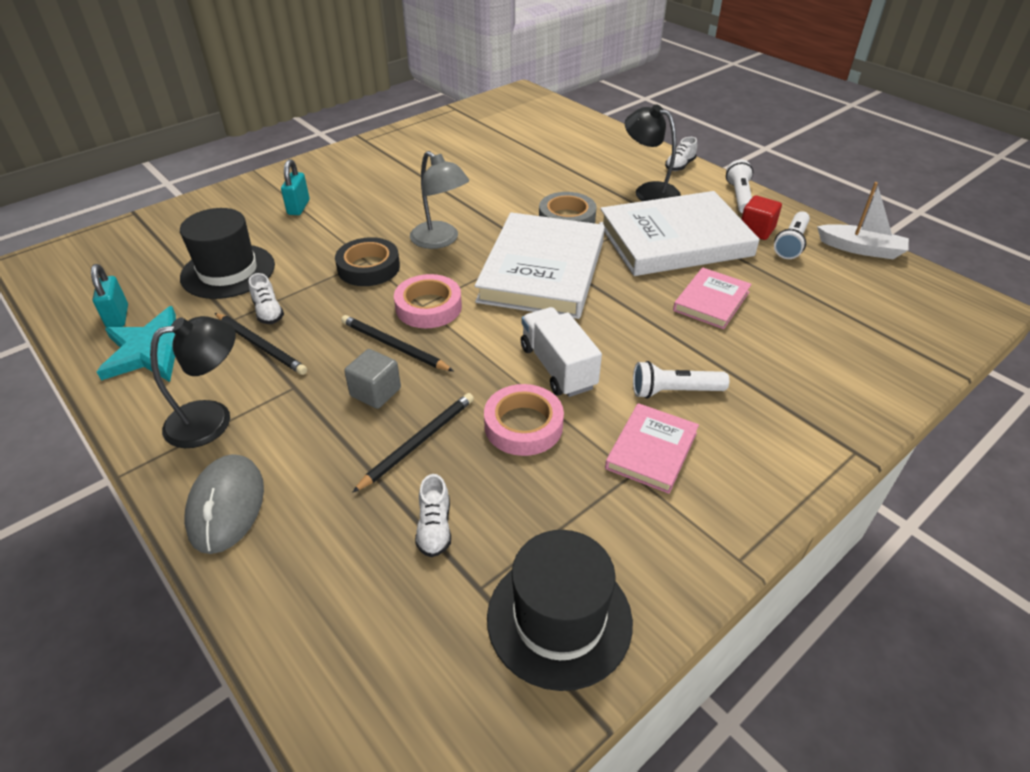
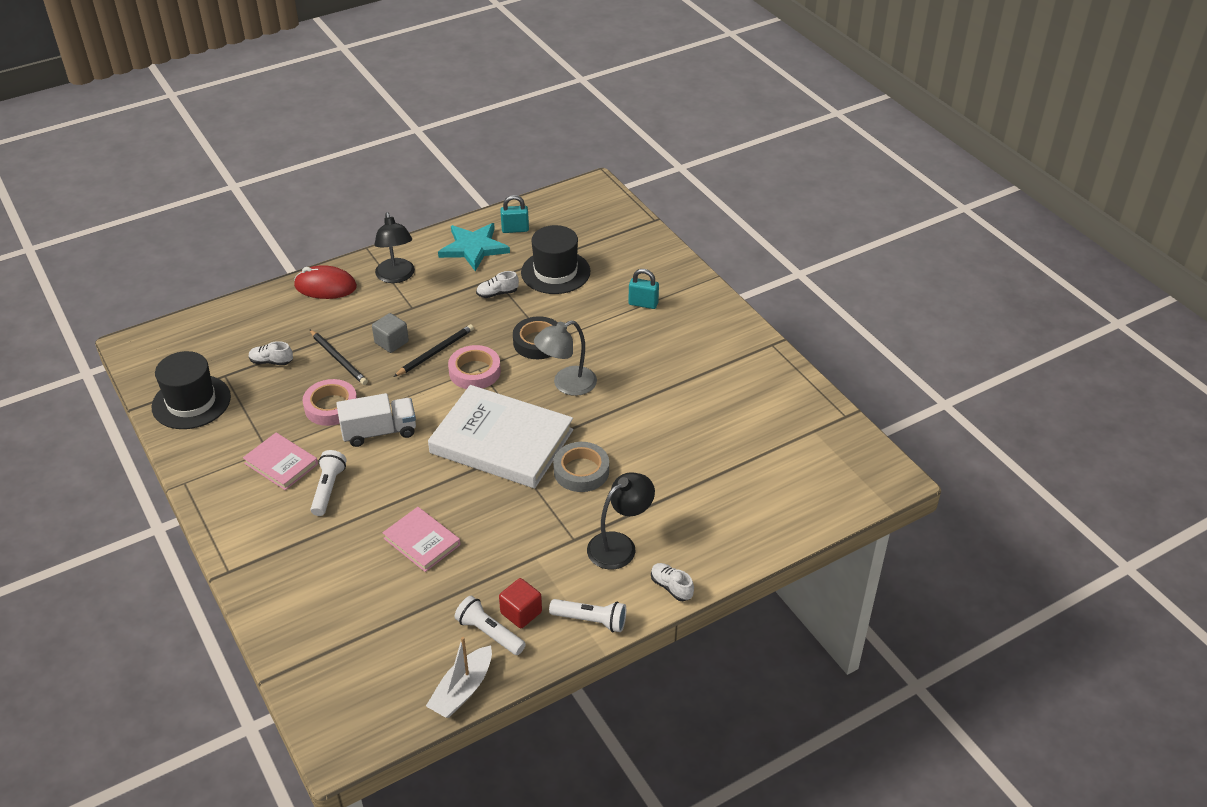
camera: 100 degrees right, 0 degrees up
grey mouse [184,454,264,554] -> red mouse [294,265,357,299]
black pencil [215,313,307,375] -> none
white book [599,191,760,276] -> none

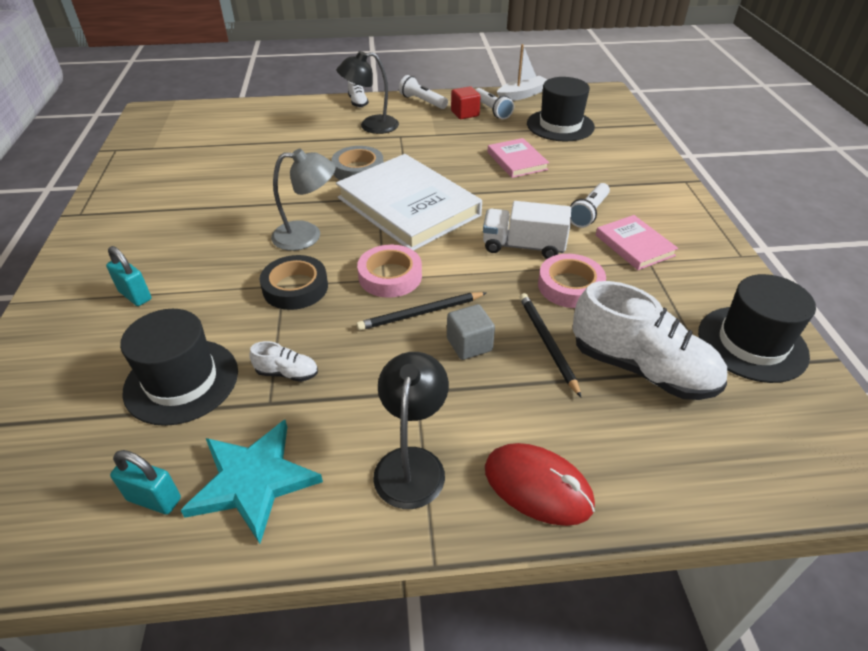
camera: 155 degrees left, 0 degrees up
white shoe [249,341,293,365] -> white shoe [572,281,727,400], size x2.31
none -> black hat [527,77,595,142]

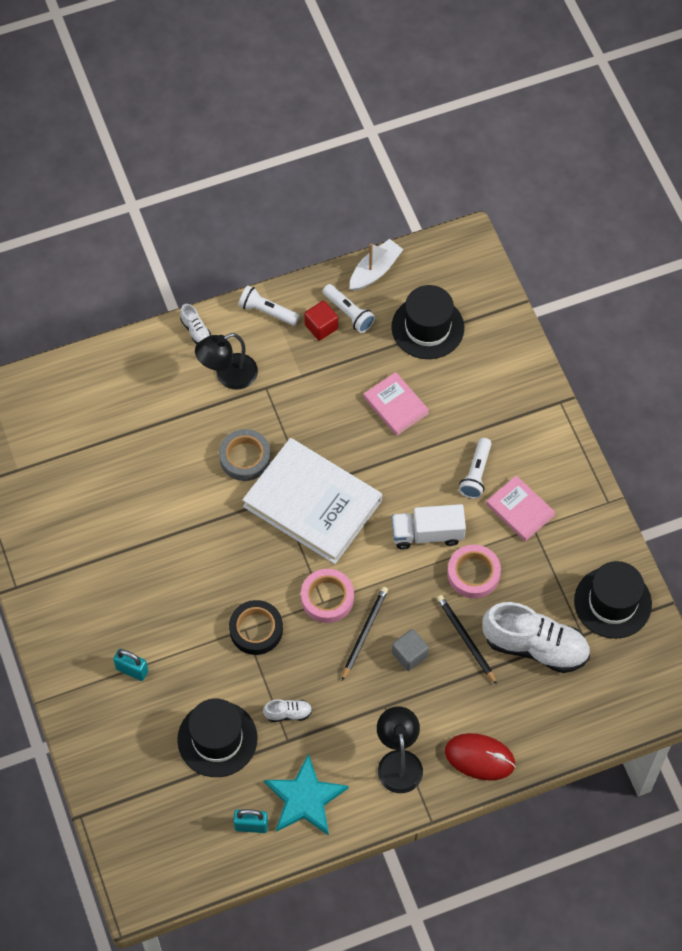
camera: 15 degrees left, 20 degrees up
grey lamp [271,149,336,251] -> none
black pencil [356,292,486,330] -> black pencil turned 150 degrees clockwise [342,587,388,681]

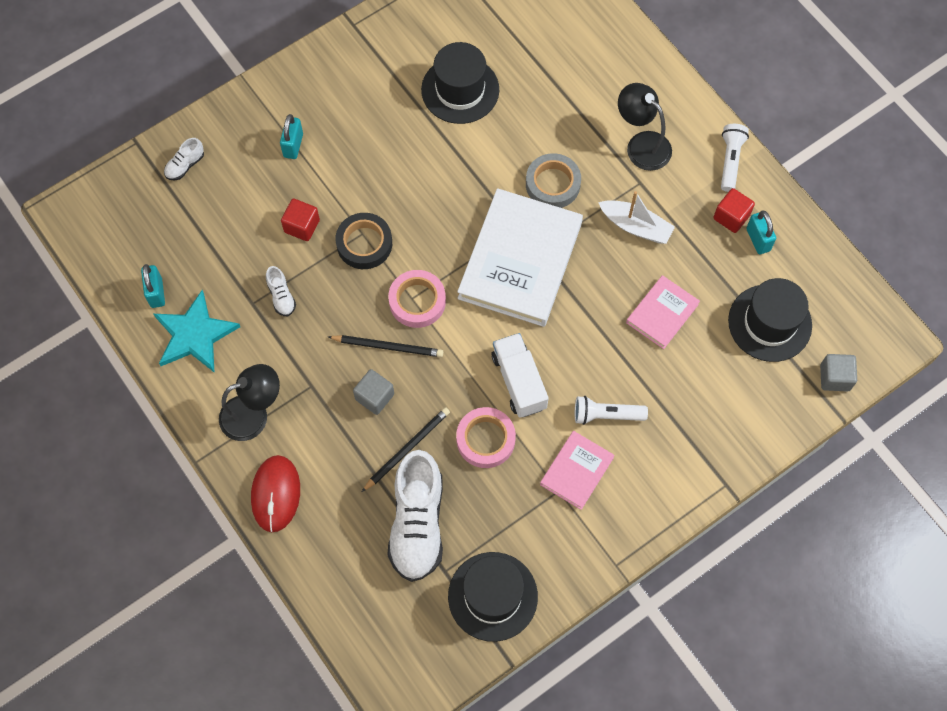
camera: 75 degrees right, 5 degrees up
black hat [177,699,257,777] -> black hat moved to [421,42,499,124]
white shoe [180,304,211,344] -> white shoe moved to [164,138,204,180]
white flashlight [323,284,375,333] -> turquoise padlock [746,210,776,254]
white boat [350,239,404,291] -> white boat moved to [598,191,675,244]
none -> red cube [281,199,320,241]
none -> grey cube [820,354,857,392]

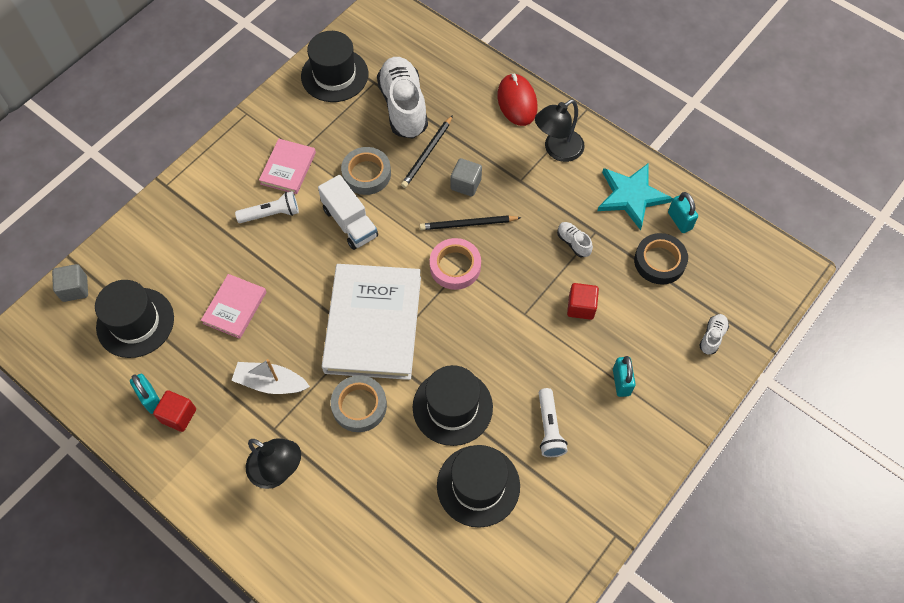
camera: 165 degrees right, 5 degrees down
black tape [336,213,392,269] -> black tape moved to [634,233,688,285]
pink tape [456,407,516,468] -> grey tape [341,147,391,195]
white flashlight [721,124,749,192] -> white flashlight moved to [539,388,568,457]
none -> black hat [413,365,493,446]

